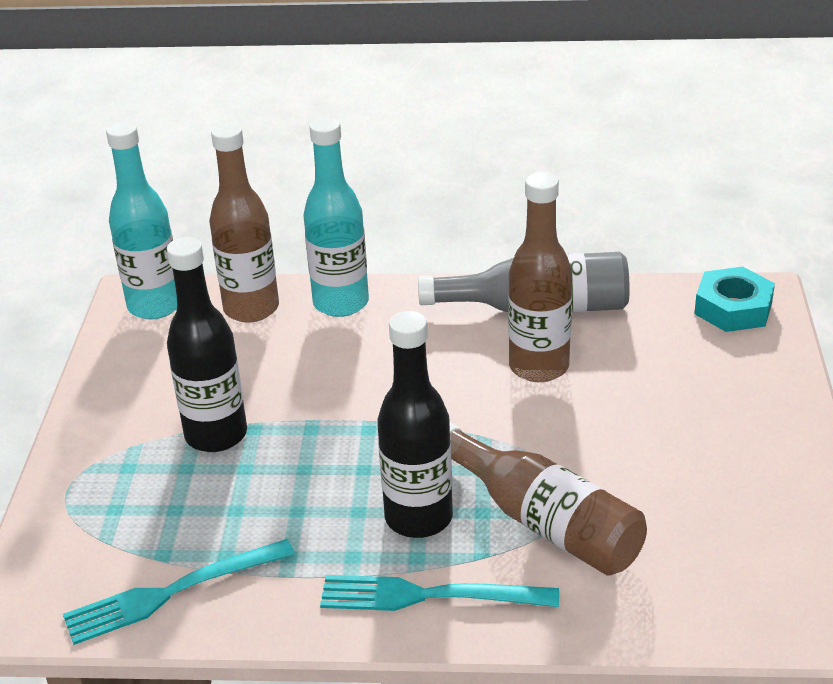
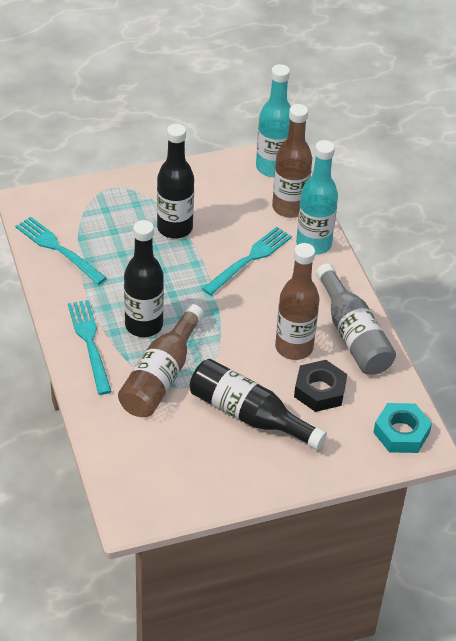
camera: 65 degrees right, 10 degrees up
none -> black bottle [190,359,327,450]
none -> turquoise fork [202,227,292,295]
none -> black nut [294,360,347,412]

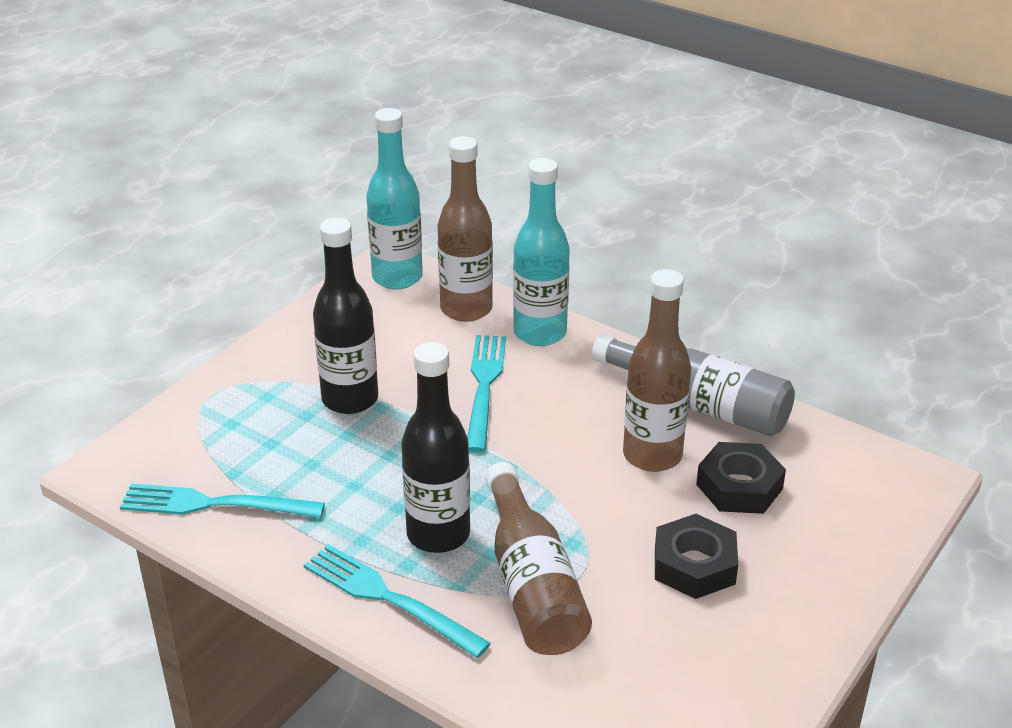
camera: 35 degrees left, 10 degrees down
black bottle [190,359,327,450] -> black nut [655,514,738,599]
turquoise nut [373,403,432,453] -> none

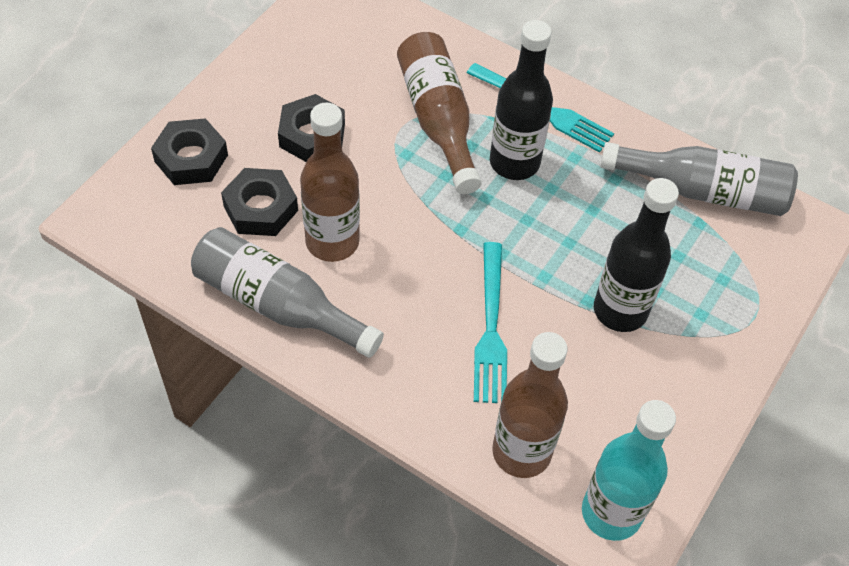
camera: 175 degrees right, 20 degrees up
turquoise fork [120,484,325,518] -> grey bottle [600,142,798,216]
turquoise bottle [513,158,570,346] -> none
none -> black nut [151,118,228,185]

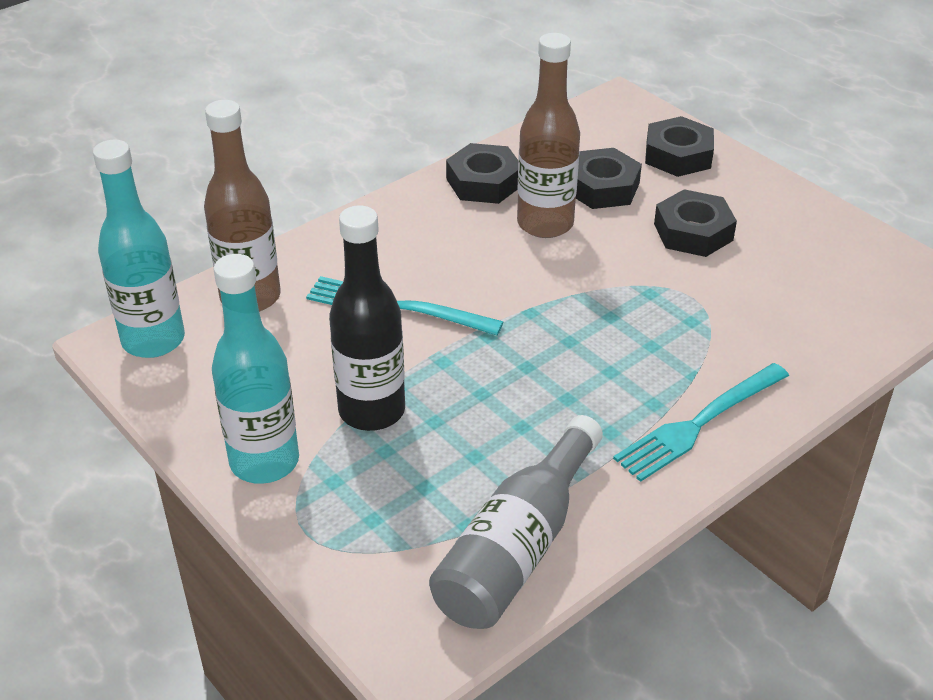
camera: 110 degrees right, 15 degrees down
grey bottle [191,227,384,358] -> black nut [446,143,518,204]
brown bottle [397,32,482,194] -> none
black bottle [490,20,553,180] -> none
none -> turquoise bottle [212,254,299,484]

